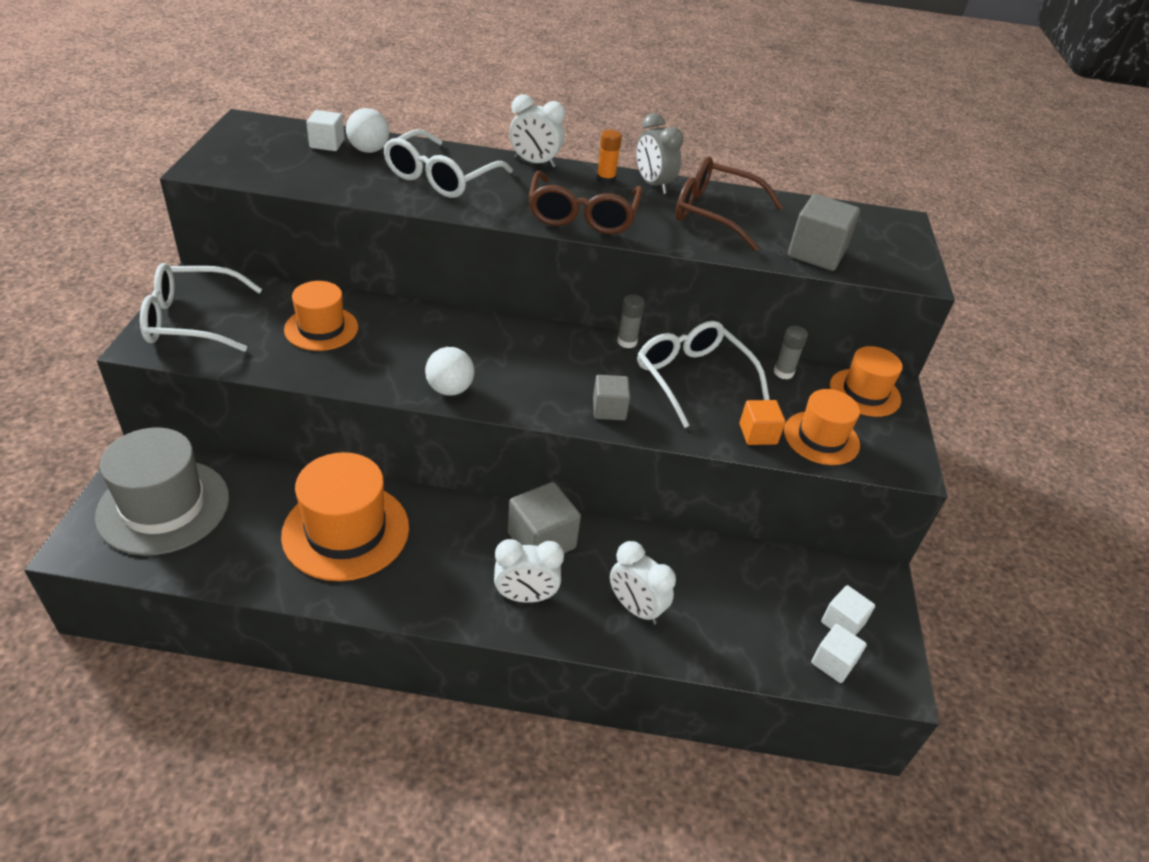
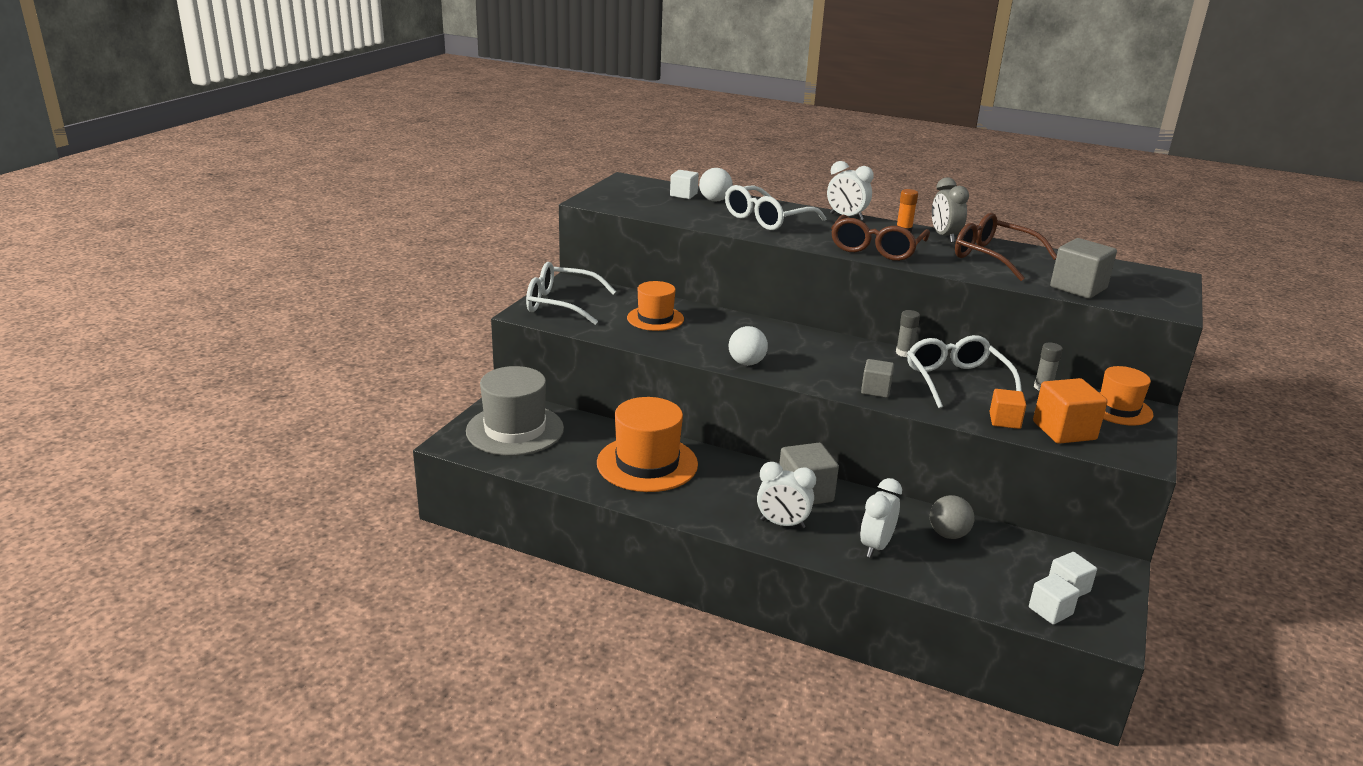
camera: 20 degrees right, 15 degrees down
white clock [610,541,676,624] -> white clock turned 60 degrees clockwise [860,478,902,558]
orange hat [784,389,860,465] -> orange cube [1033,378,1108,444]
none -> grey ball [930,495,974,539]

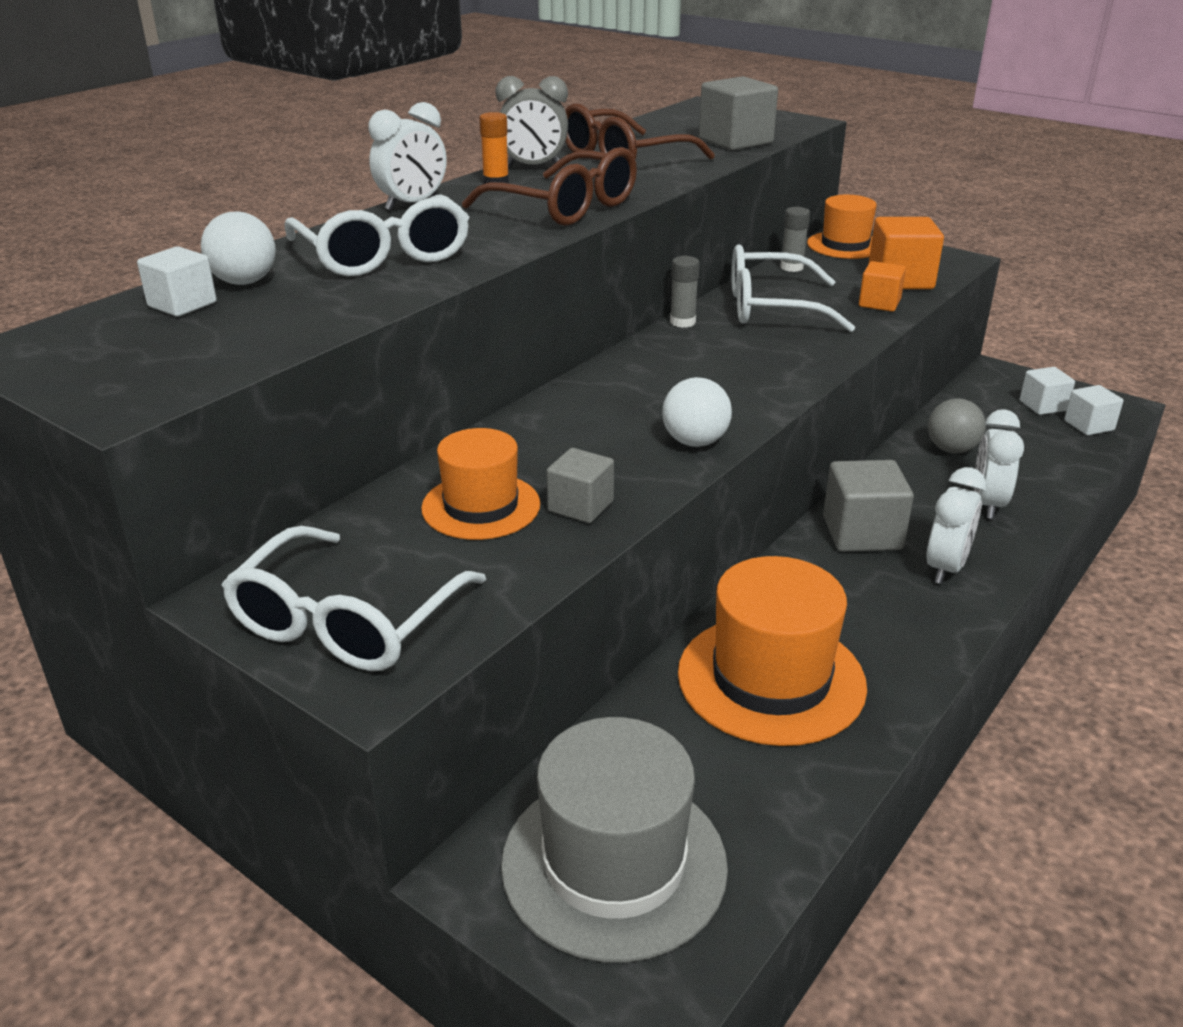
camera: 75 degrees left, 5 degrees up
white clock [860,478,902,558] -> white clock turned 60 degrees clockwise [974,409,1024,519]
grey cube [861,359,894,398] -> grey cube moved to [546,448,614,523]

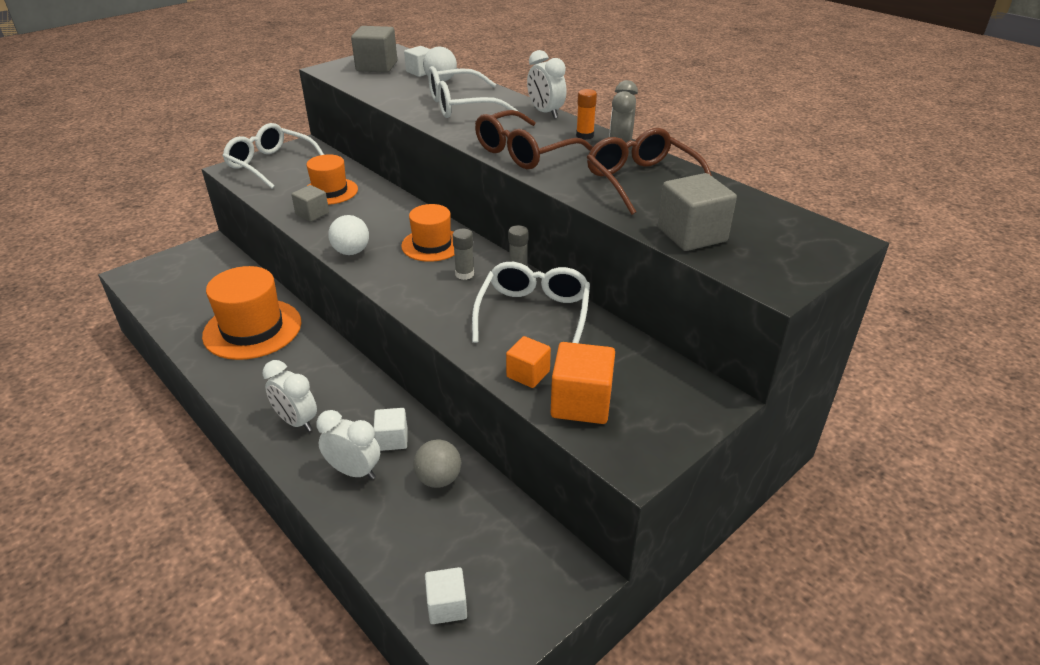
camera: 100 degrees right, 5 degrees up
grey hat [501,717,728,963] -> none
grey glue stick [780,207,810,272] -> grey glue stick moved to [452,229,474,280]
orange hat [807,195,877,259] -> orange hat moved to [401,204,454,262]
grey cube [823,460,914,552] -> grey cube moved to [351,26,397,73]
white cube [1020,367,1075,415] -> white cube moved to [374,408,407,451]

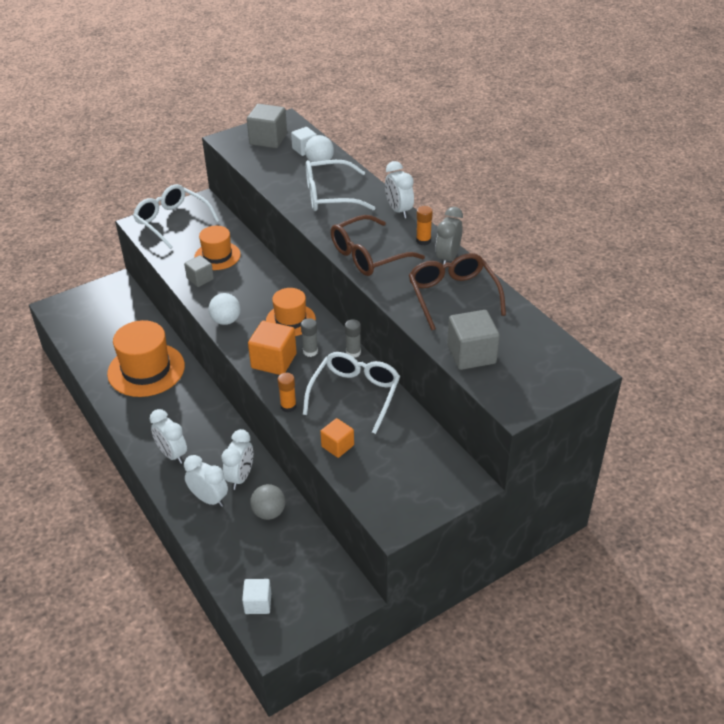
camera: 10 degrees right, 5 degrees up
white cube [374,408,407,451] -> white clock [221,429,253,490]
orange cube [551,342,615,424] -> orange cube moved to [248,321,297,375]
none -> orange glue stick [278,373,296,413]

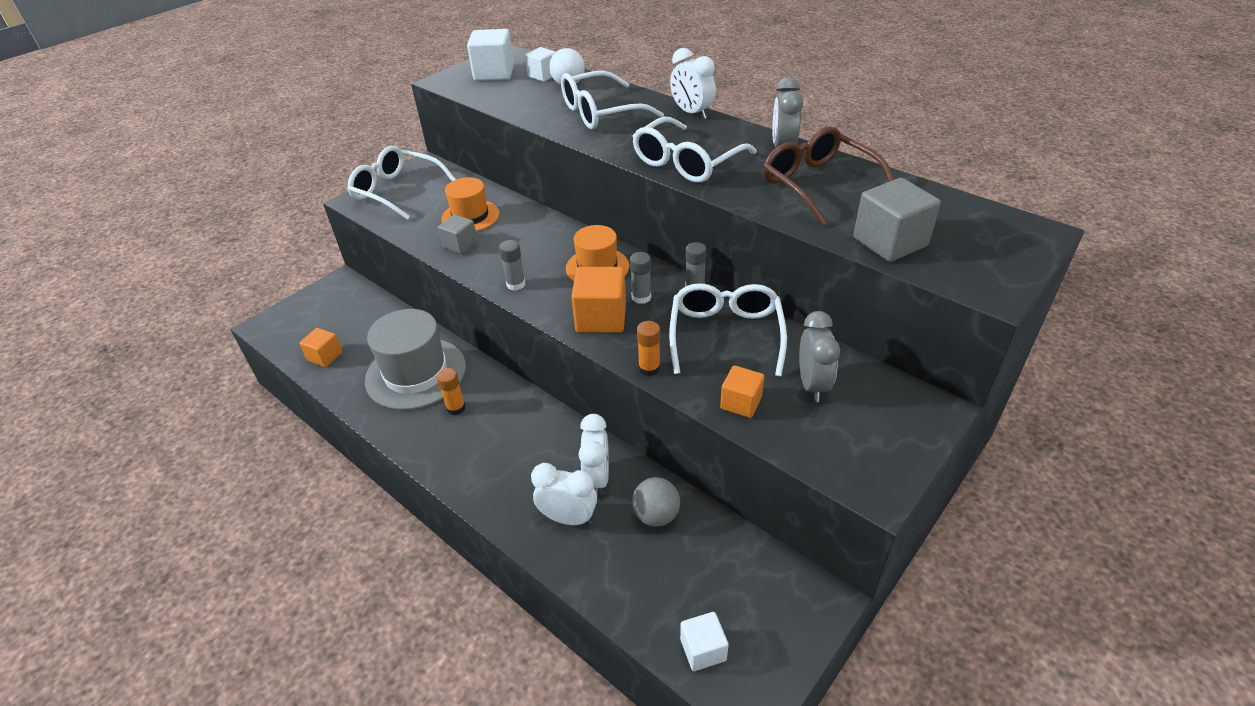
camera: 15 degrees left, 0 degrees up
orange hat [107,320,185,397] -> grey hat [365,309,466,410]
white clock [150,409,187,464] -> none
white ball [209,293,241,325] -> grey glue stick [499,240,525,291]
grey cube [247,104,287,148] -> white cube [467,29,514,81]
brown glasses [331,215,425,276] -> white glasses [633,117,757,183]
orange glue stick [416,206,433,246] -> orange glue stick moved to [437,368,466,415]
none -> orange cube [299,328,343,367]
none -> grey clock [799,311,840,402]

